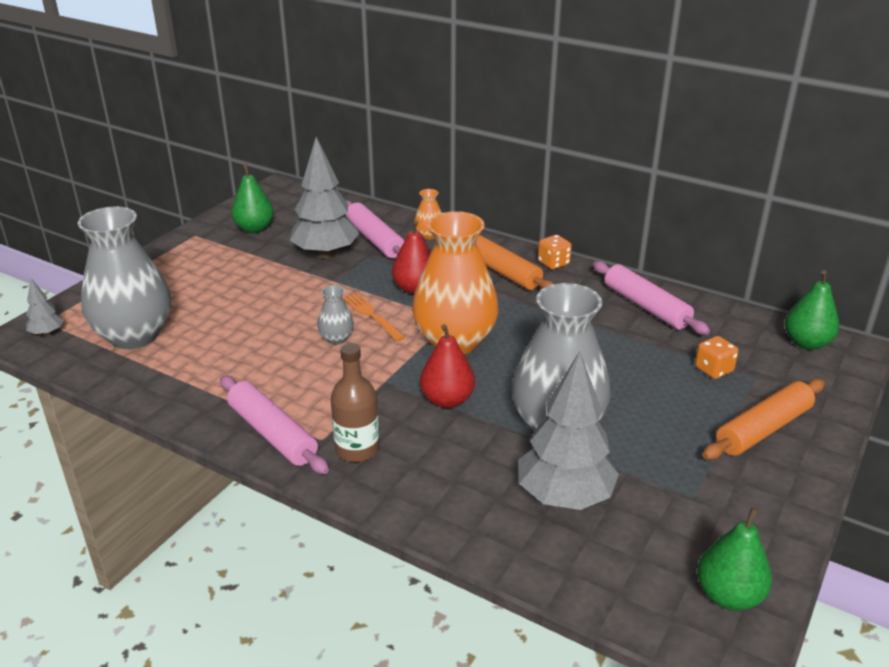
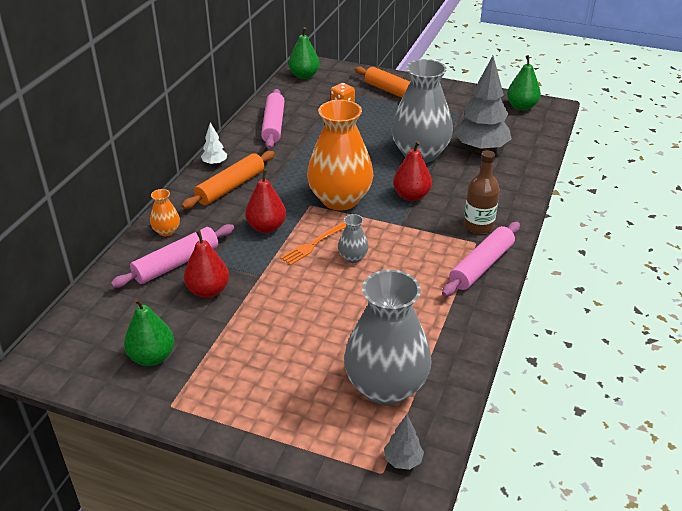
camera: 100 degrees left, 5 degrees up
grey tree [290,137,360,258] -> red pear [184,230,229,298]
orange dice [538,235,572,270] -> white tree [201,122,227,166]
pink rolling pin [593,261,710,335] -> pink rolling pin turned 45 degrees counterclockwise [261,89,285,149]

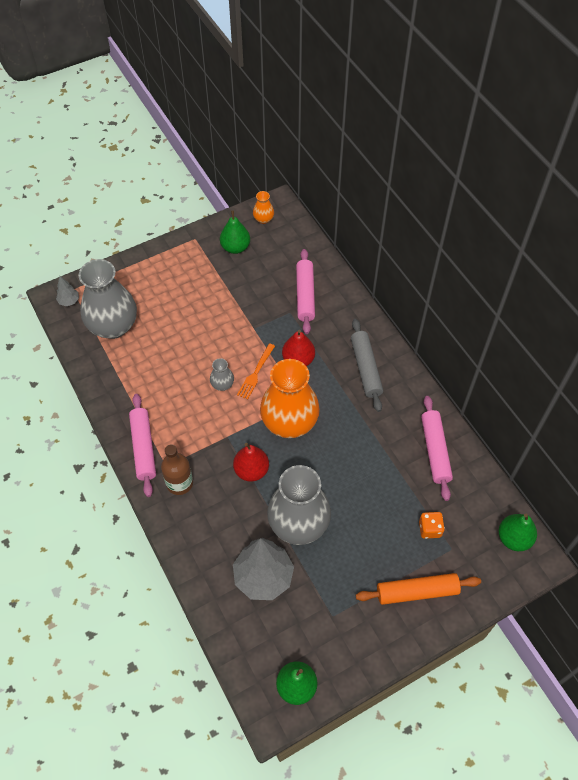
camera: 130 degrees right, 20 degrees up
orange vase [150,189,180,236] -> orange vase moved to [253,191,274,224]
orange rolling pin [181,151,275,209] -> grey rolling pin [351,319,383,412]
red pear [184,230,229,298] -> none
white tree [201,122,227,166] -> none
pink rolling pin [261,89,285,149] -> pink rolling pin turned 45 degrees clockwise [421,396,453,501]
orange fork [280,222,346,265] -> orange fork turned 150 degrees counterclockwise [237,343,275,400]

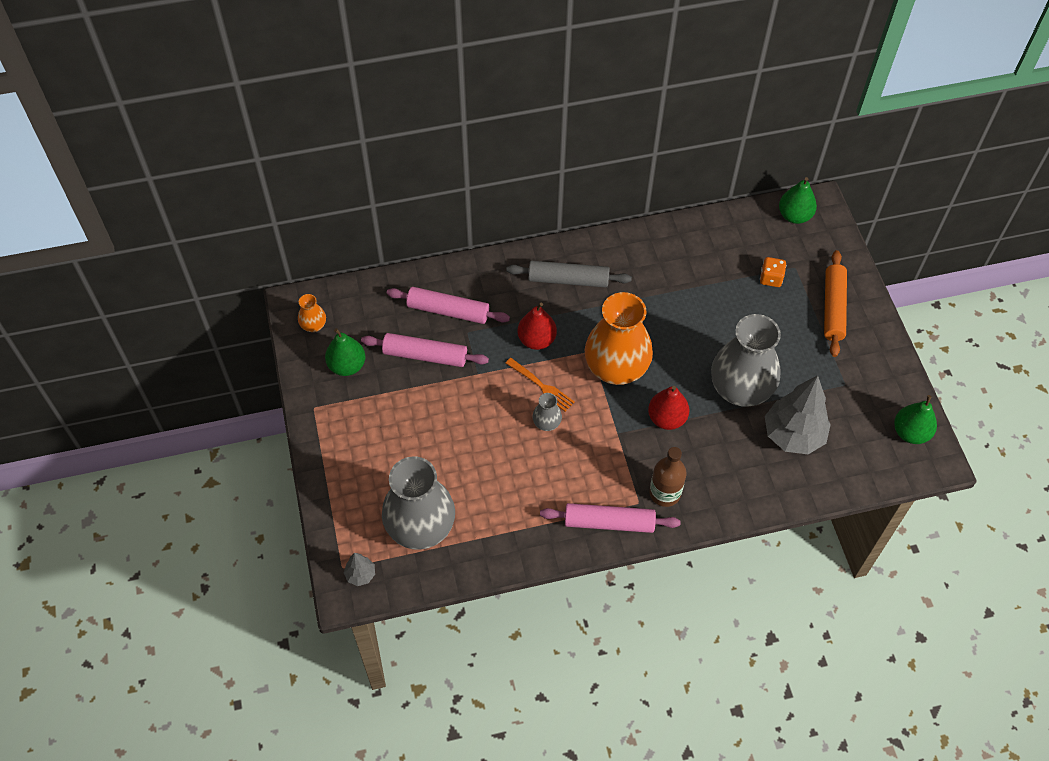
camera: 75 degrees left, 0 degrees up
pink rolling pin [421,396,453,501] -> pink rolling pin moved to [361,333,489,367]

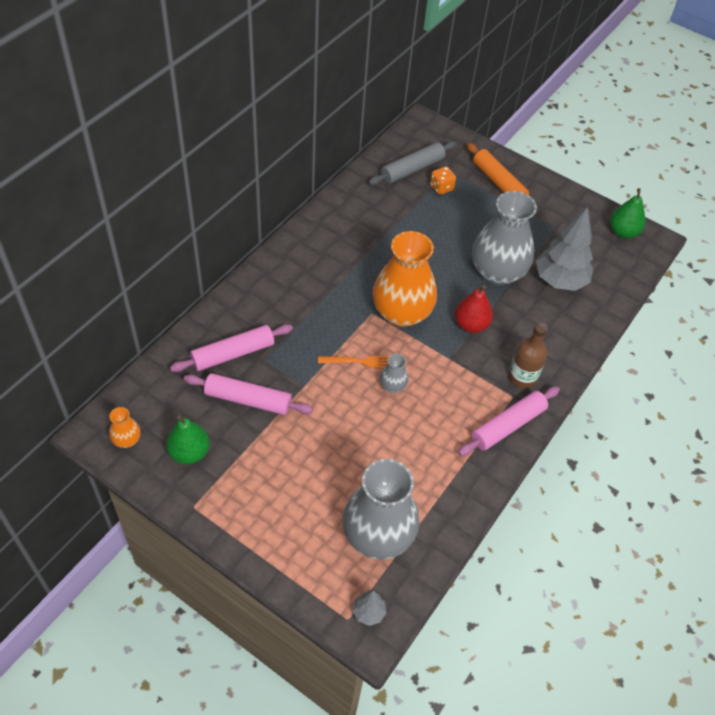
camera: 45 degrees left, 5 degrees down
pink rolling pin [361,333,489,367] -> pink rolling pin turned 45 degrees clockwise [184,373,313,415]
grey rolling pin [506,261,632,287] -> grey rolling pin moved to [369,141,456,185]
red pear [517,303,557,350] -> none
green pear [779,177,817,224] -> none

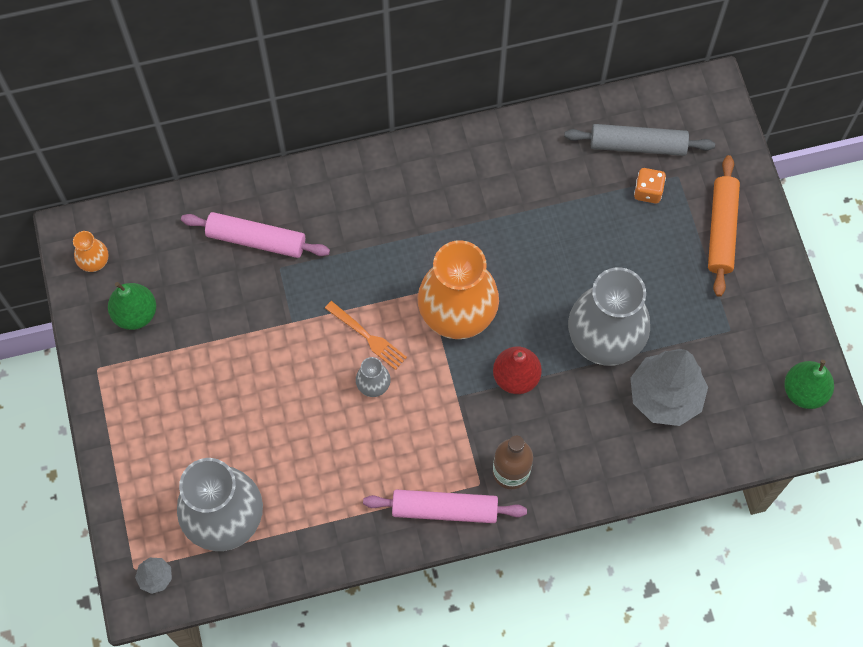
camera: 45 degrees right, 15 degrees up
pink rolling pin [184,373,313,415] -> none

